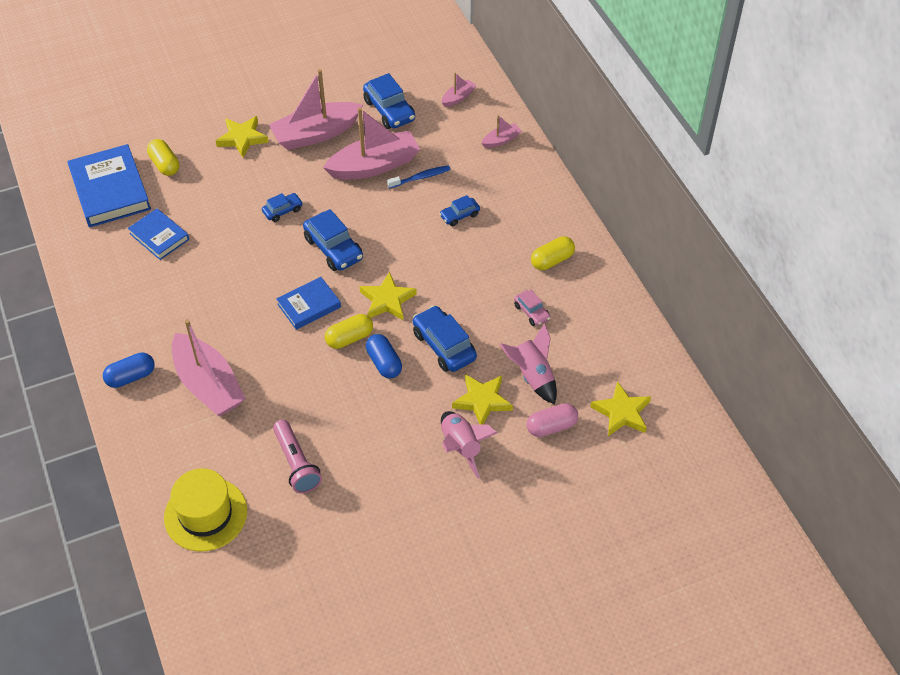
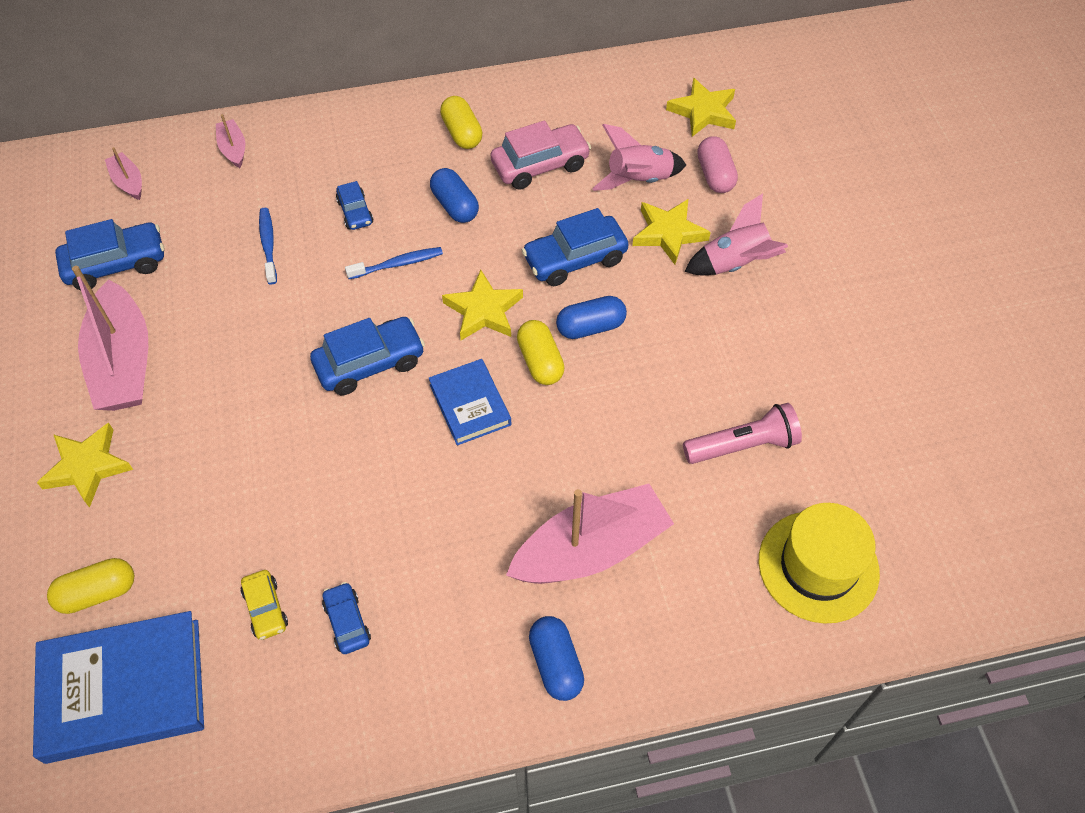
camera: 80 degrees left, 5 degrees up
blue book [128,208,189,260] -> yellow car [241,570,288,640]
blue car [262,193,303,222] -> blue car moved to [322,582,371,654]
pink boat [323,108,420,180] -> none
pink car [514,290,551,326] -> pink car [491,120,591,190], size x1.77
none -> blue toothbrush [345,247,443,279]
none -> blue capsule [430,168,479,223]

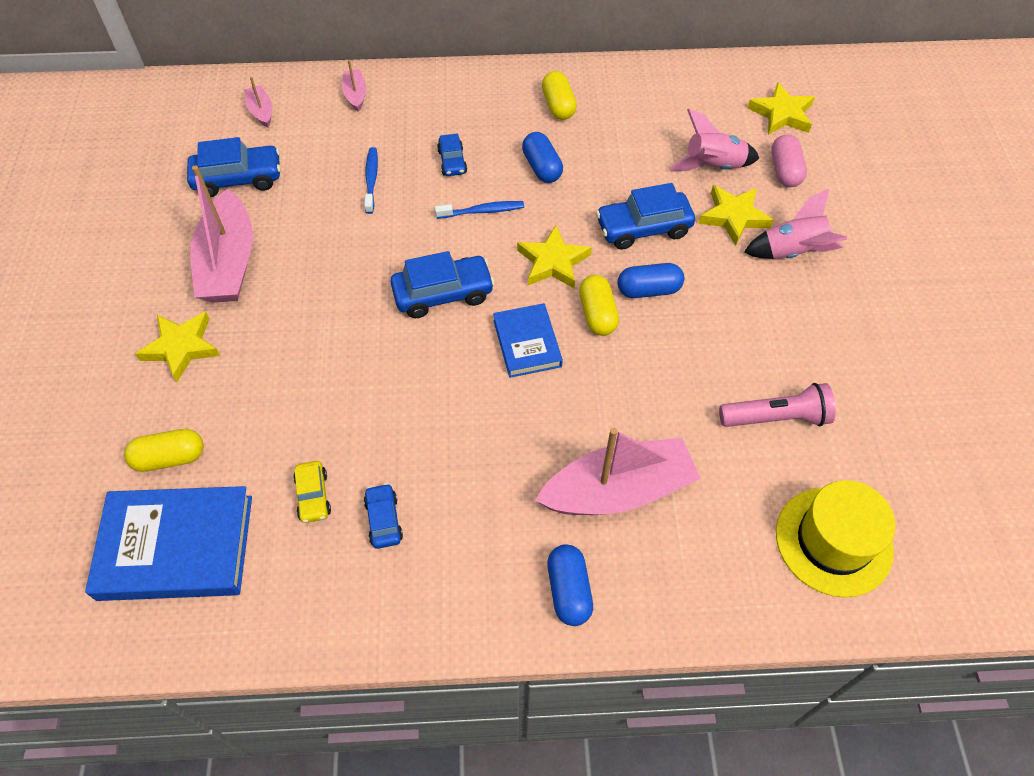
camera: 10 degrees right, 0 degrees up
pink car [491,120,591,190] -> none

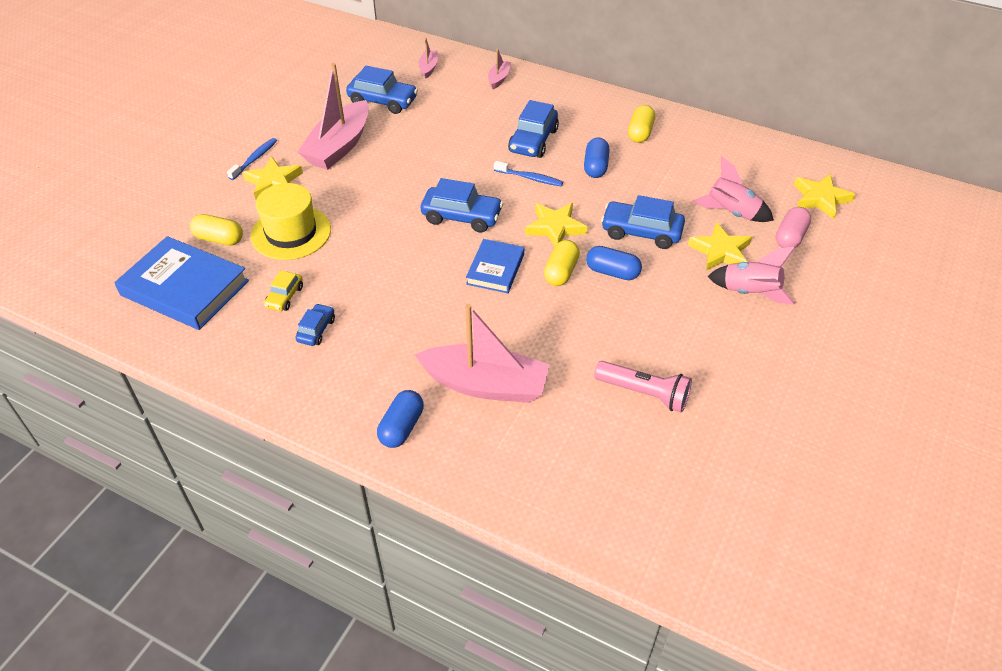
camera: 30 degrees right, 10 degrees down
blue toothbrush [364,147,378,214] -> blue toothbrush moved to [227,138,277,180]
blue car [437,133,467,176] -> blue car [508,100,559,158], size x1.77
yellow hat [776,480,896,597] -> yellow hat moved to [251,183,331,260]

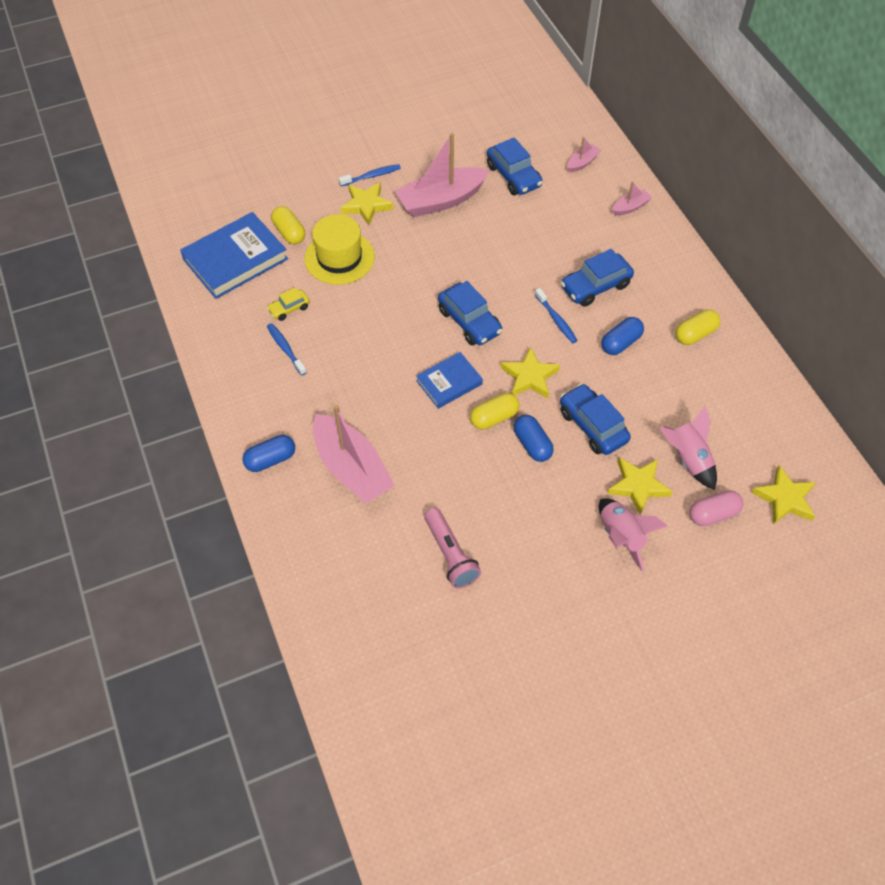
camera: 40 degrees right, 10 degrees up
blue book [114,236,249,330] -> blue book turned 75 degrees clockwise [180,212,288,299]
blue car [296,303,335,346] -> blue toothbrush [267,323,307,375]

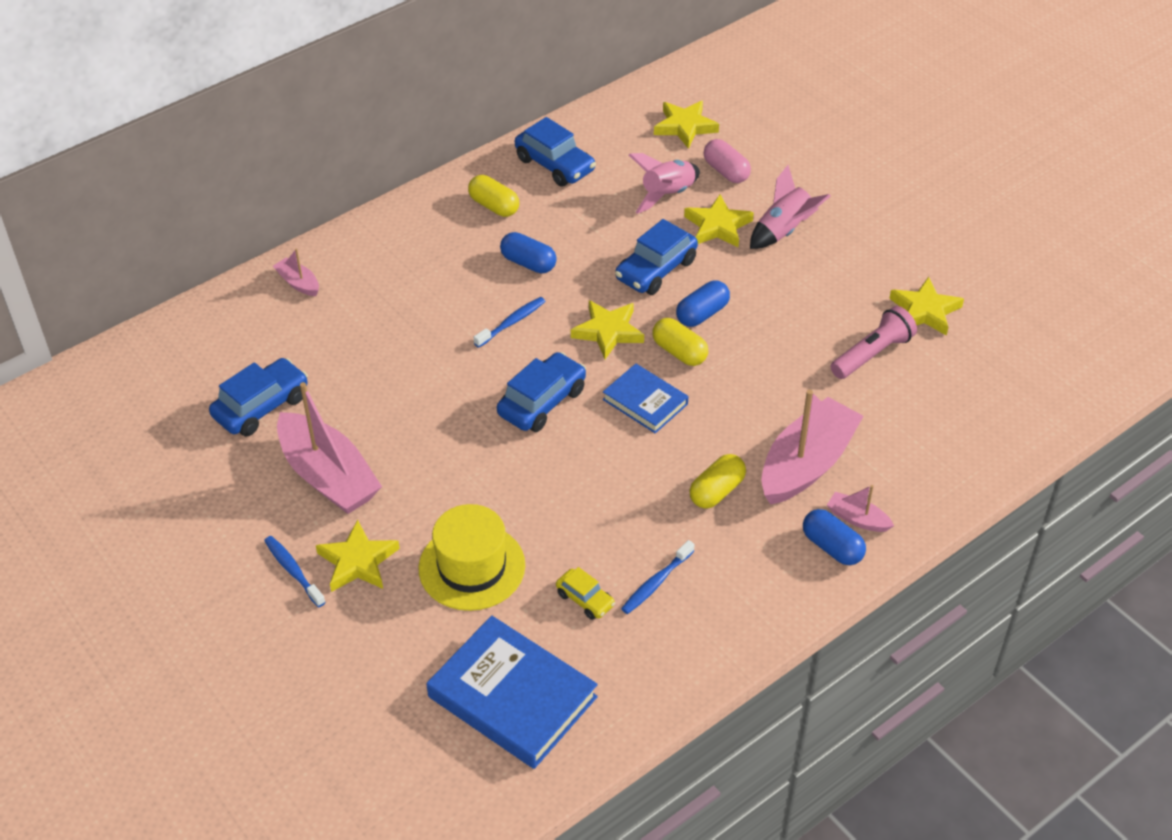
camera: 105 degrees left, 10 degrees down
yellow capsule [271,206,305,245] -> yellow capsule moved to [689,454,746,509]
blue car [561,249,634,307] -> blue car moved to [515,117,596,187]
pink boat [567,137,601,173] -> pink boat moved to [827,485,894,532]
none -> yellow star [889,277,964,336]

